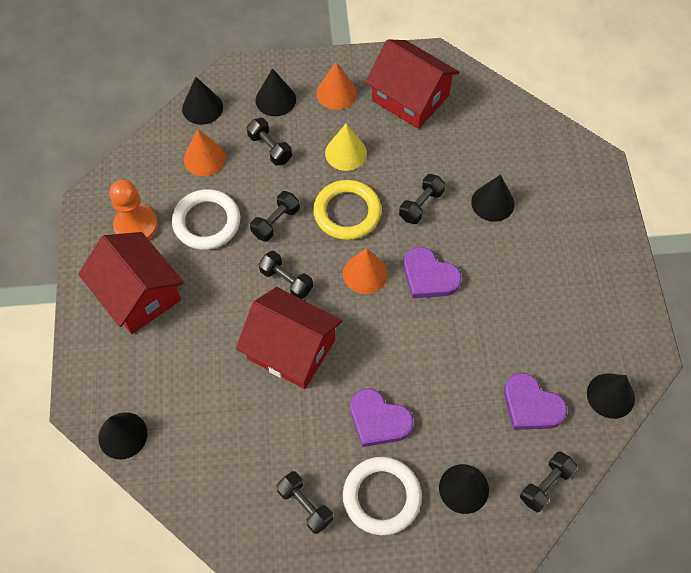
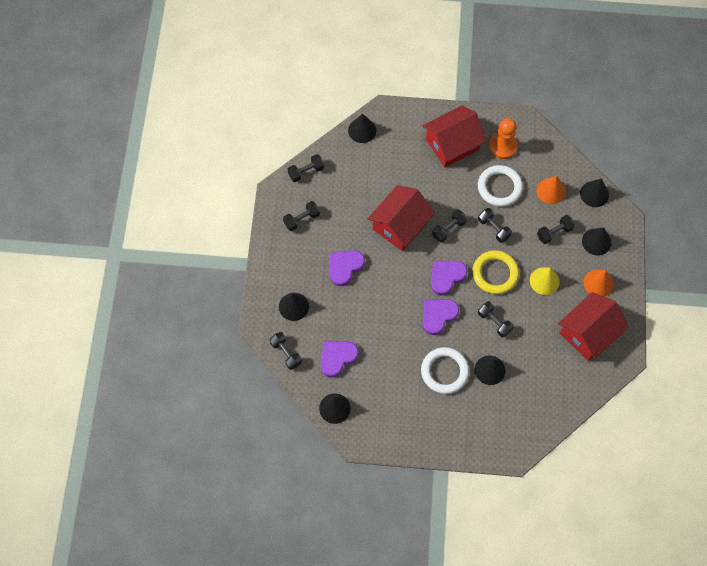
camera: 100 degrees right, 5 degrees up
orange cone [343,248,388,294] -> purple heart [431,261,467,296]
white ring [343,457,422,535] -> white ring moved to [421,347,469,394]
none -> black dumbbell [288,154,324,182]

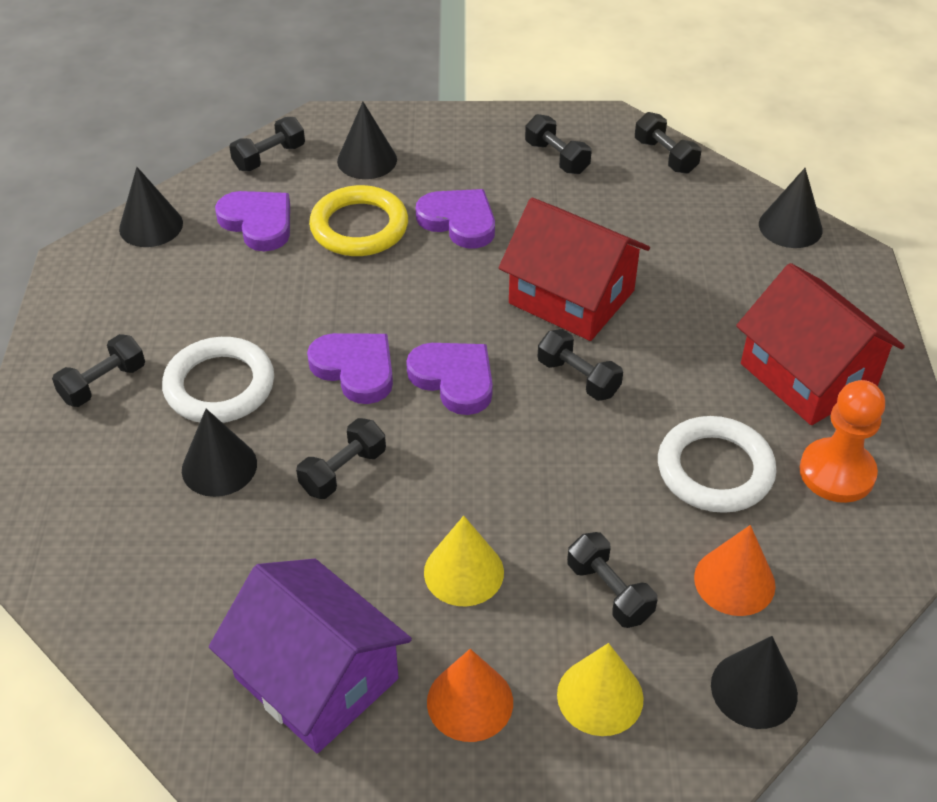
camera: 85 degrees right, 20 degrees down
yellow ring [472,250,519,294] -> yellow ring moved to [309,185,408,256]
black dumbbell [478,208,512,243] -> black dumbbell moved to [52,334,145,407]
red house [558,292,629,361] -> purple house [209,559,412,753]
black cone [582,227,612,255] -> yellow cone [557,643,644,736]

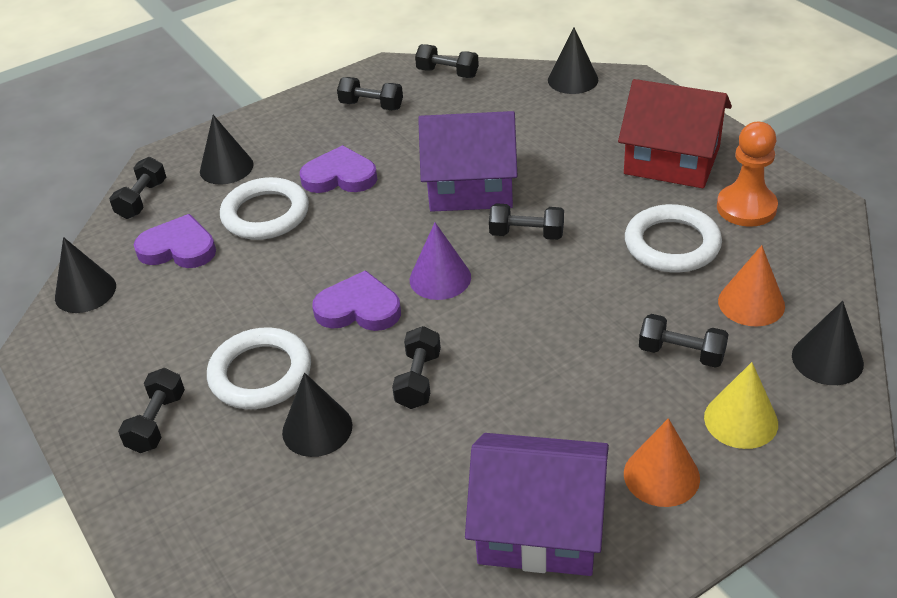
camera: 30 degrees left, 5 degrees down
yellow ring [309,185,408,256] -> white ring [220,177,309,240]
purple heart [406,343,493,415] -> purple cone [410,223,471,300]
yellow cone [424,516,504,606] -> none
red house [499,198,650,341] -> purple house [418,111,517,212]

